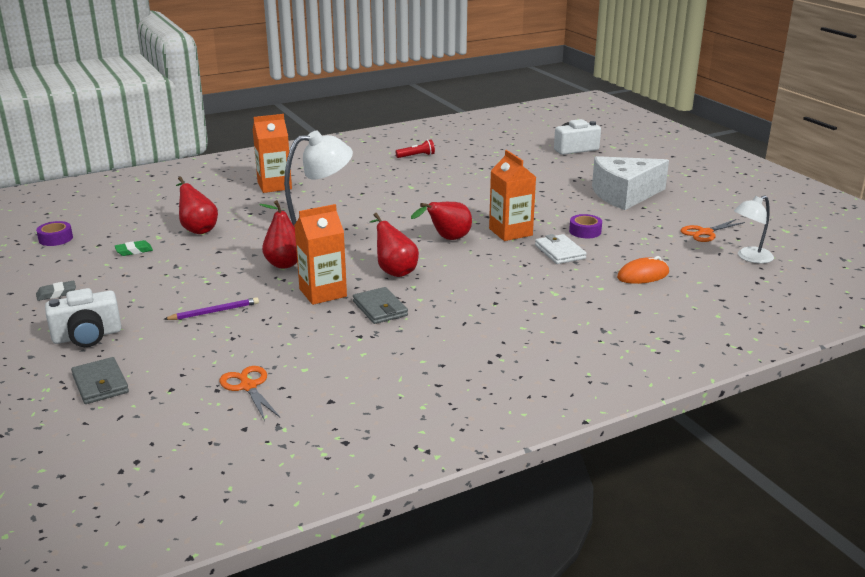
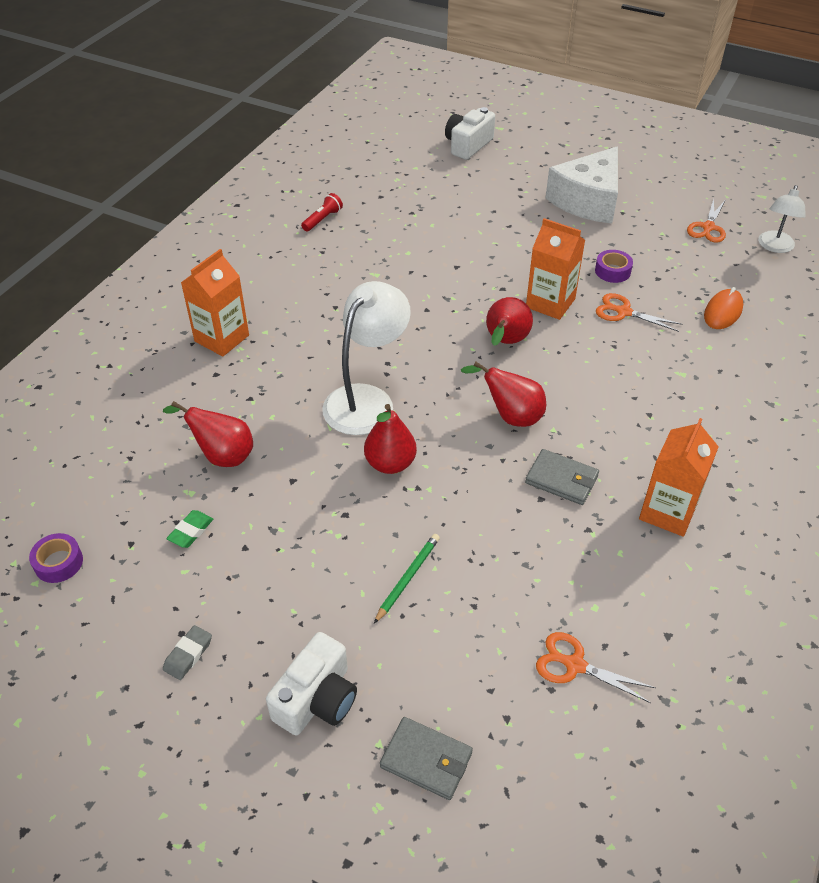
camera: 35 degrees left, 20 degrees up
purple pencil [164,297,259,320] -> green pencil [374,534,440,624]
orange carton [294,204,347,305] -> orange carton moved to [639,418,719,537]
white wallet [535,234,587,264] -> orange scissors [596,293,682,332]

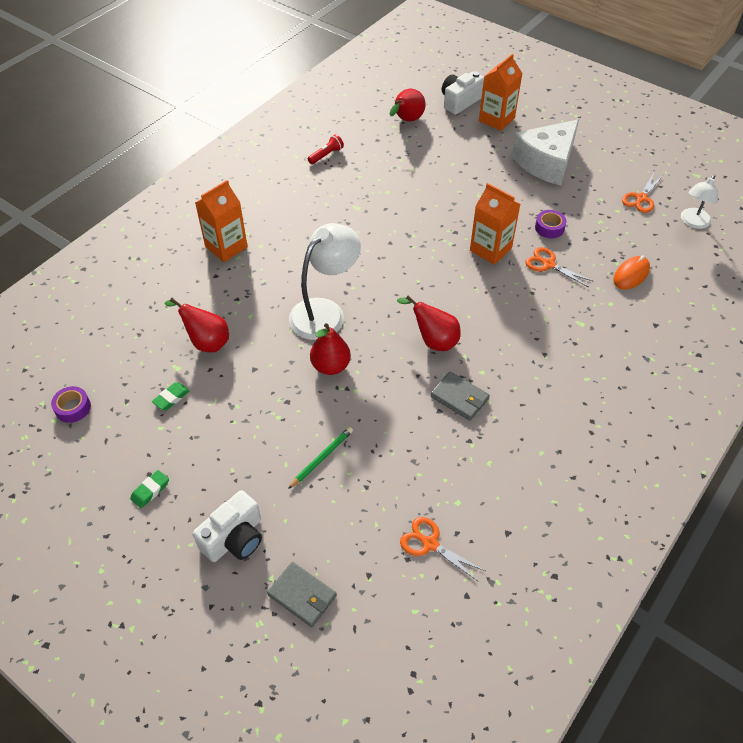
camera: 10 degrees right, 5 degrees up
grey eraser [163,625,212,680] -> green eraser [130,470,169,508]
red pear [486,297,533,346] -> red pear moved to [390,89,426,122]
orange carton [639,418,719,537] -> orange carton moved to [479,54,523,131]

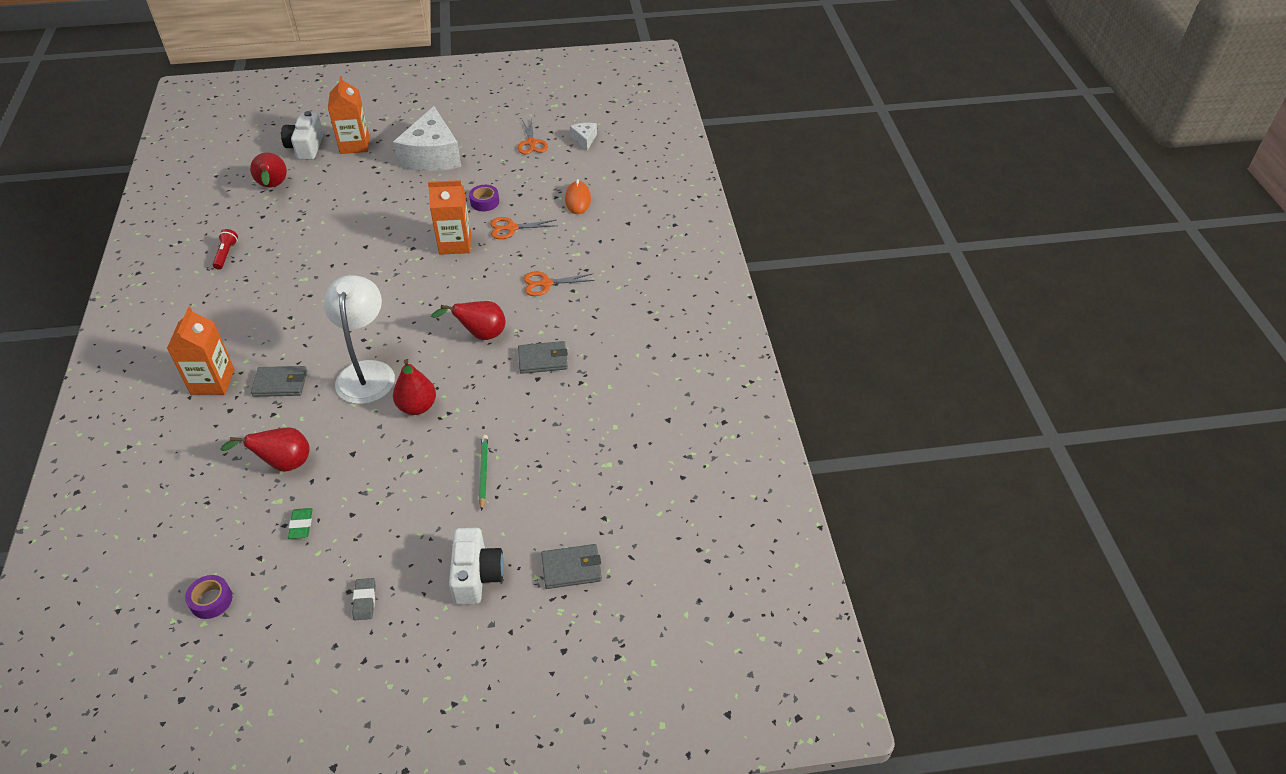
camera: 45 degrees left, 5 degrees down
green eraser [130,470,169,508] -> grey eraser [352,578,376,620]
orange scissors [400,517,485,582] -> orange scissors moved to [523,272,595,296]
white lamp [681,175,718,229] -> white cheese [570,123,597,151]
none -> grey wallet [251,366,307,397]

